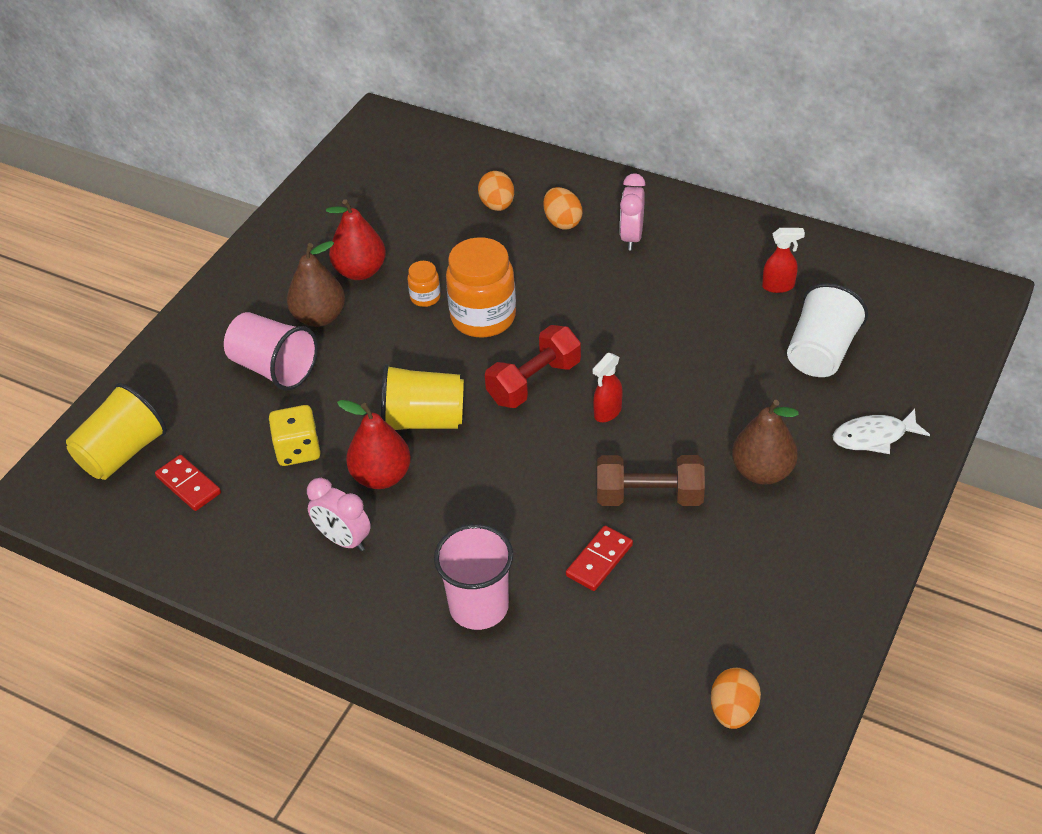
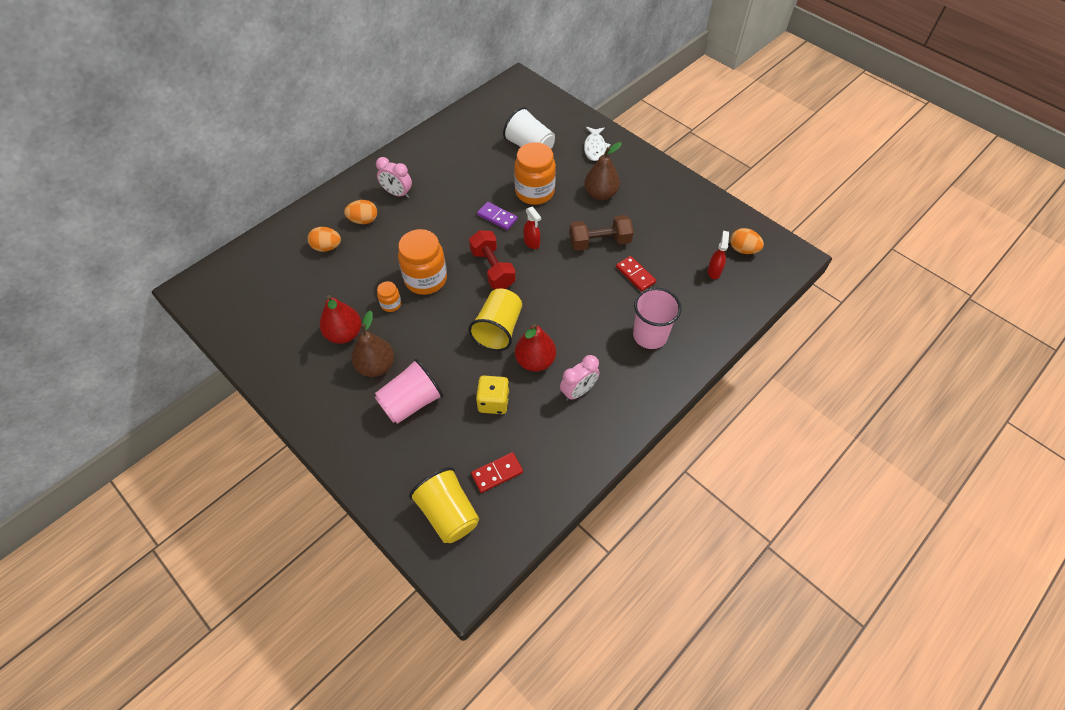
camera: 75 degrees left, 10 degrees up
brown dumbbell [597,455,705,506] -> brown dumbbell turned 60 degrees clockwise [569,215,633,251]
red spray bottle [762,228,805,293] -> red spray bottle moved to [708,231,729,279]
none -> purple domino [477,202,518,230]
none -> orange jar [514,142,556,205]

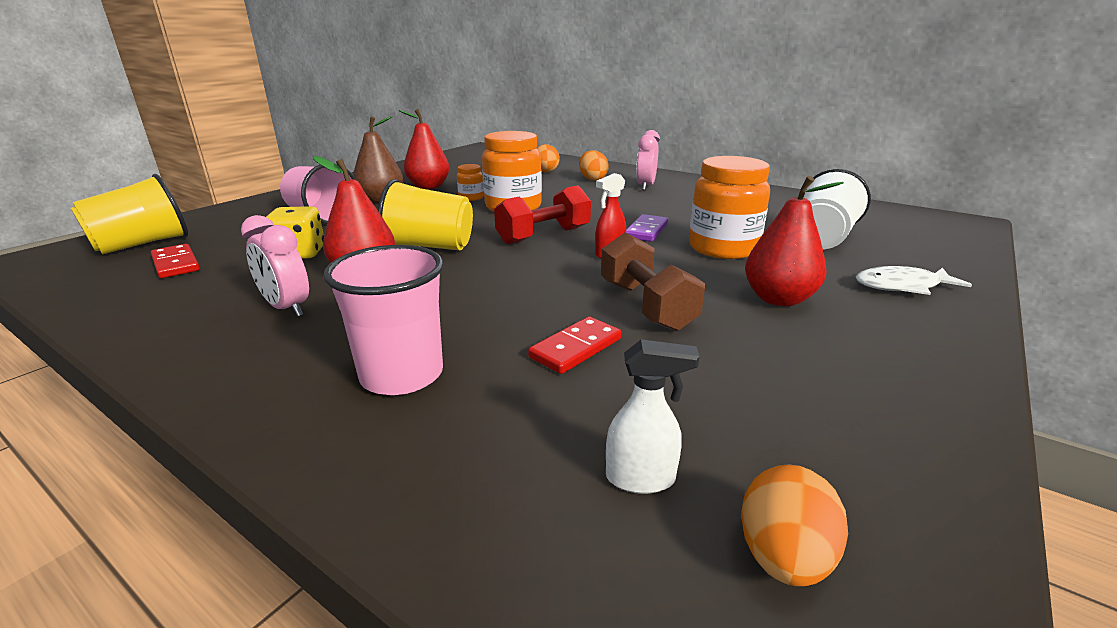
camera: 80 degrees right, 30 degrees down
brown pear [584,142,622,200] -> red pear [745,176,844,306]
red spray bottle [708,231,729,279] -> white spray bottle [606,339,700,494]

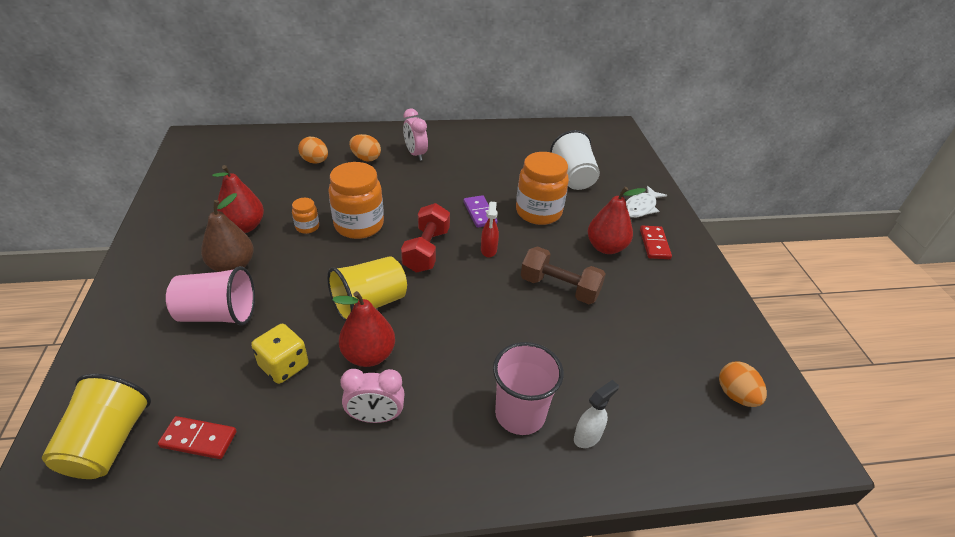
camera: 45 degrees left, 15 degrees up
red domino [528,317,621,374] -> red domino moved to [640,226,672,259]
white spray bottle [606,339,700,494] -> white spray bottle moved to [574,380,619,448]

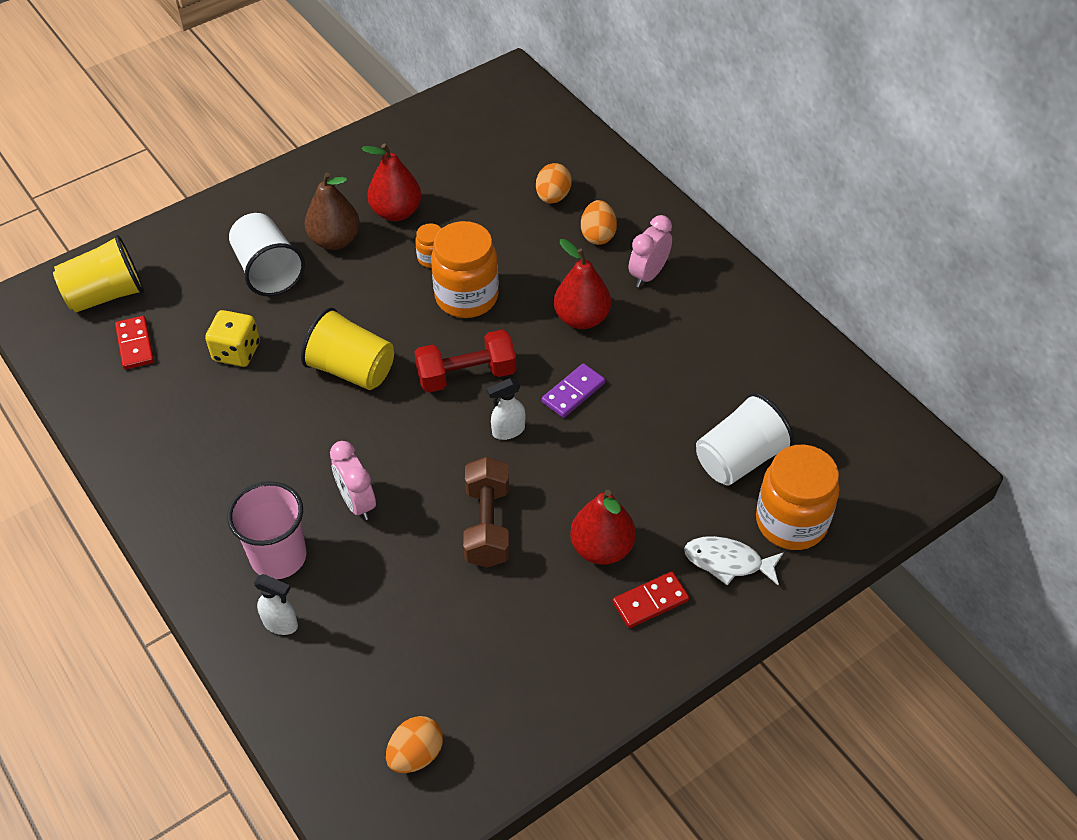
camera: 65 degrees right, 10 degrees up
pink cup [166,266,255,326] -> white cup [229,213,305,296]
red pear [332,291,395,367] -> red pear moved to [554,239,611,329]
pink clock [340,369,405,423] -> pink clock moved to [330,441,376,520]
red spray bottle [481,202,499,257] -> white spray bottle [486,378,525,440]
orange jar [516,152,569,225] -> orange jar moved to [756,444,839,550]

